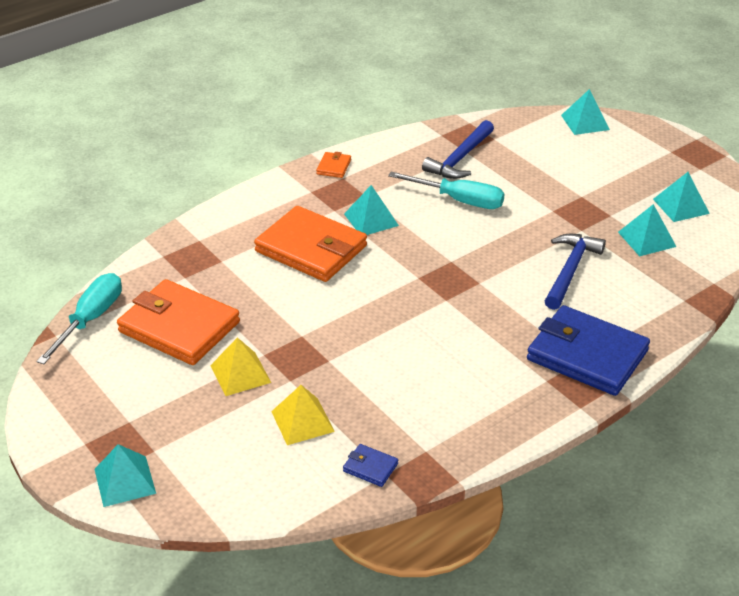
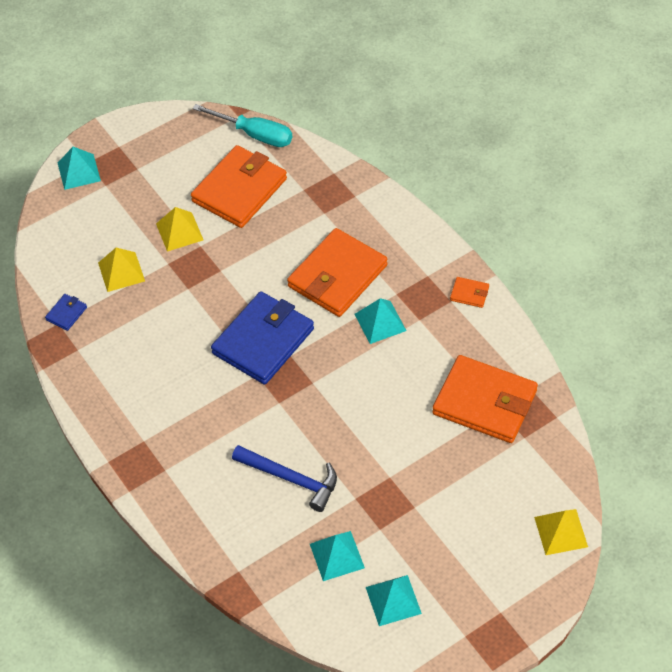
camera: 95 degrees right, 15 degrees up
turquoise screwdriver [388,171,505,209] -> none
blue hammer [422,120,494,179] -> orange wallet [432,355,538,443]
blue wallet [527,305,650,396] -> blue wallet moved to [211,291,314,385]
turquoise pyramid [561,89,610,135] -> yellow pyramid [534,509,588,555]

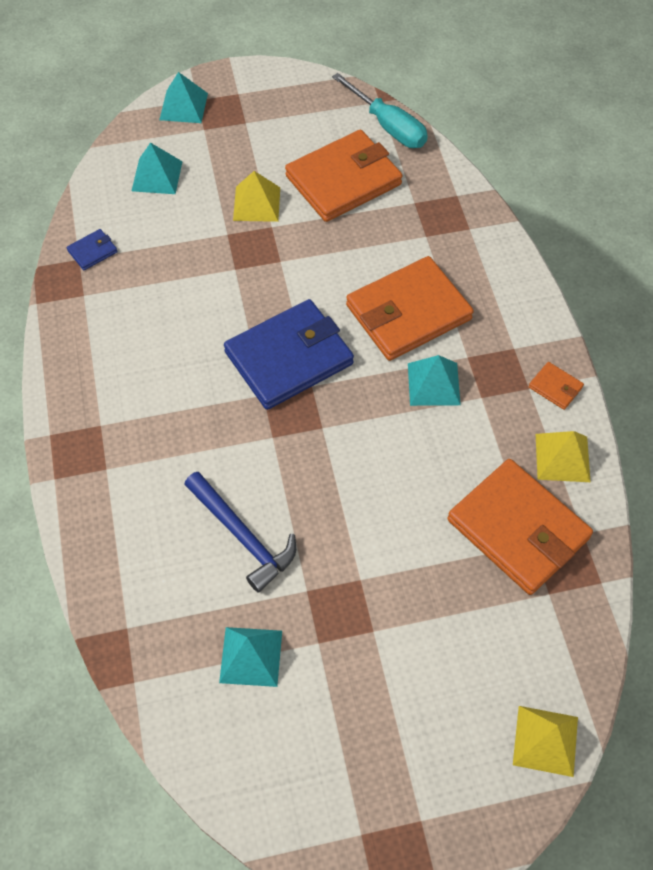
camera: 20 degrees right, 5 degrees up
yellow pyramid [98,248,145,292] -> yellow pyramid moved to [536,431,591,482]
turquoise pyramid [366,575,422,626] -> turquoise pyramid moved to [132,143,183,194]

